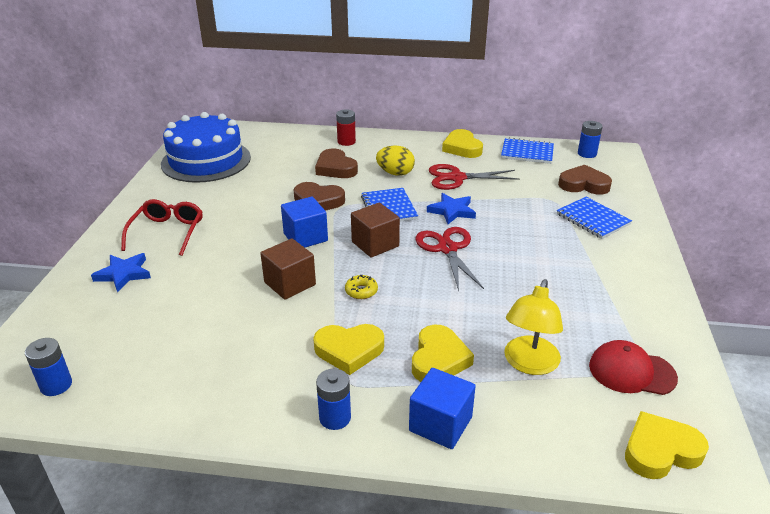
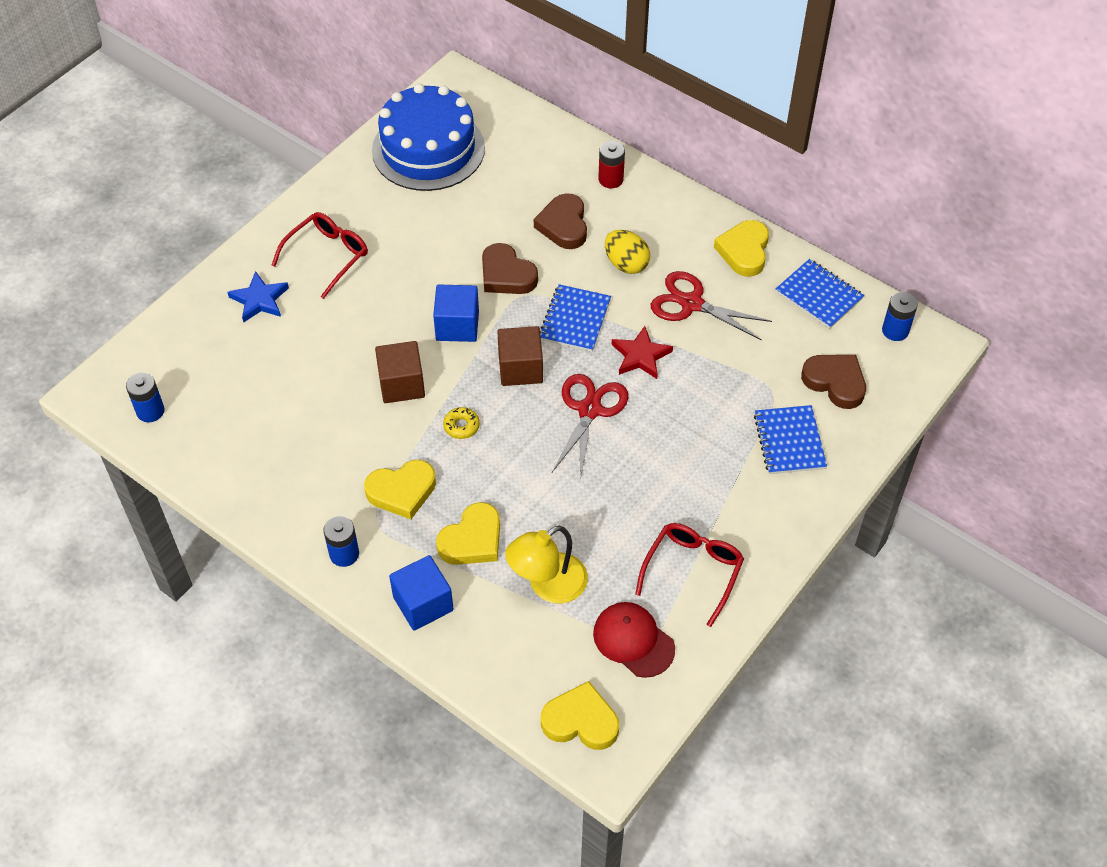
camera: 30 degrees right, 20 degrees up
yellow heart [313,324,384,375] -> yellow heart turned 45 degrees counterclockwise [364,460,436,519]
blue star [427,193,476,224] -> red star [612,326,673,379]
none -> red glasses [635,523,744,627]

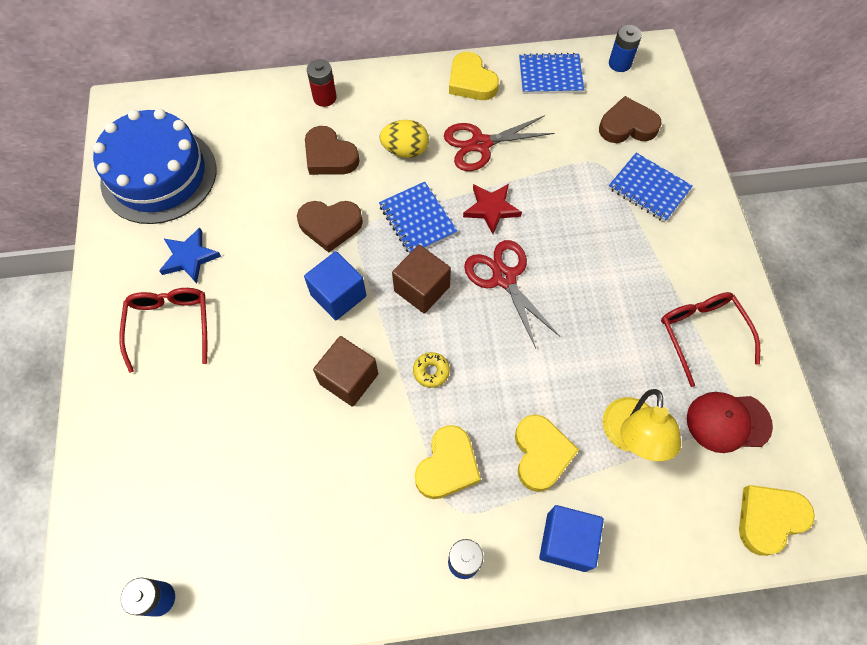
camera: 45 degrees left, 10 degrees up
blue star [228,271,289,323] -> blue star moved to [159,228,221,284]

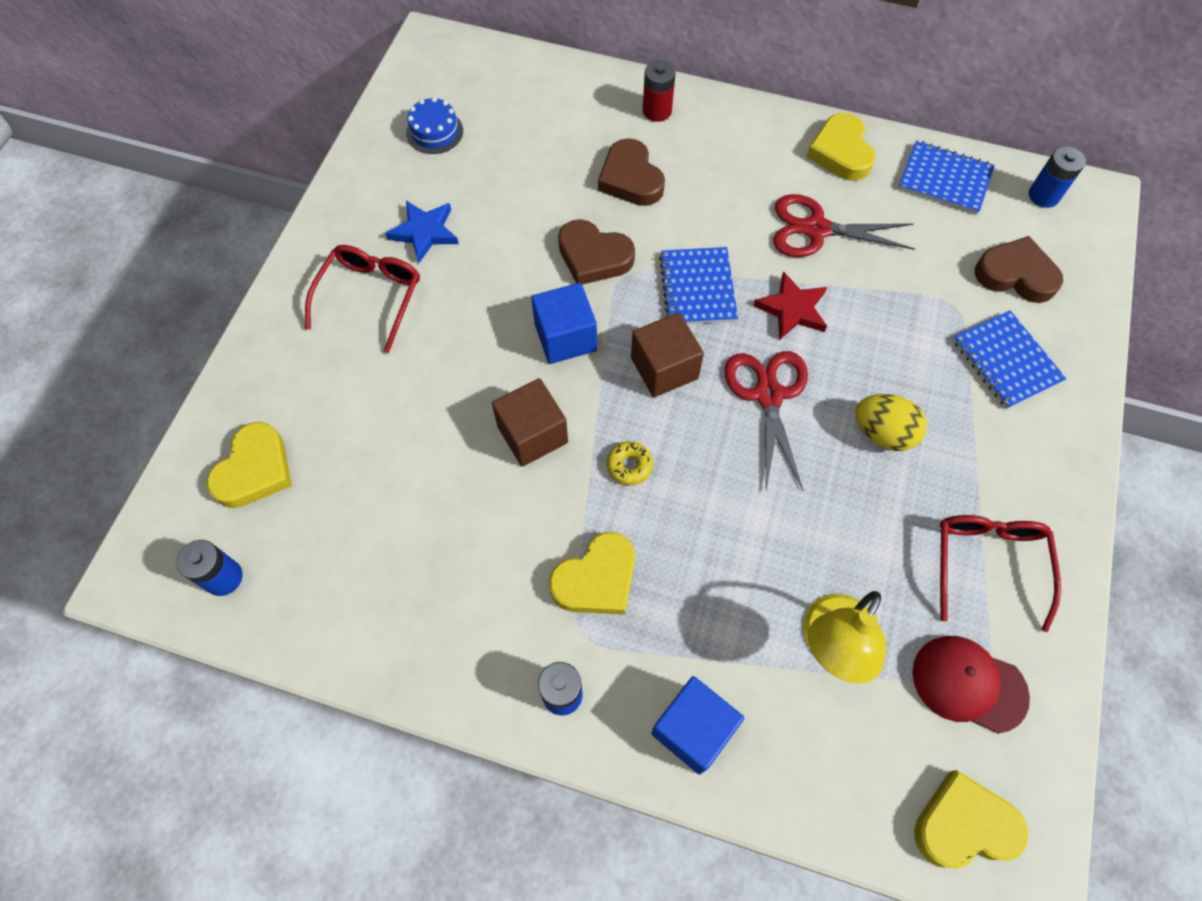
camera: 25 degrees right, 0 degrees up
blue cake [93,109,217,224] -> blue cake [406,97,463,154], size x0.42
yellow egg [379,120,429,158] -> yellow egg moved to [855,394,927,451]
yellow heart [515,414,579,492] -> yellow heart moved to [207,422,292,508]

